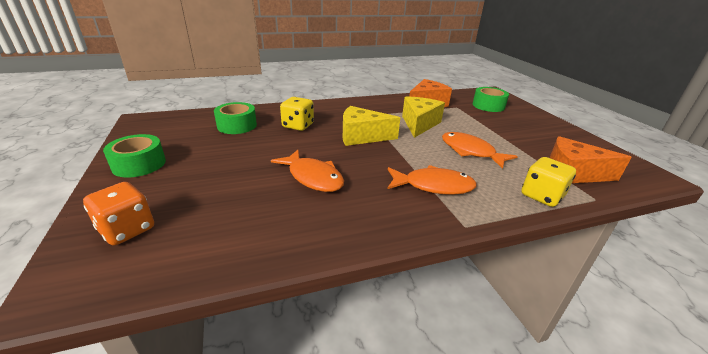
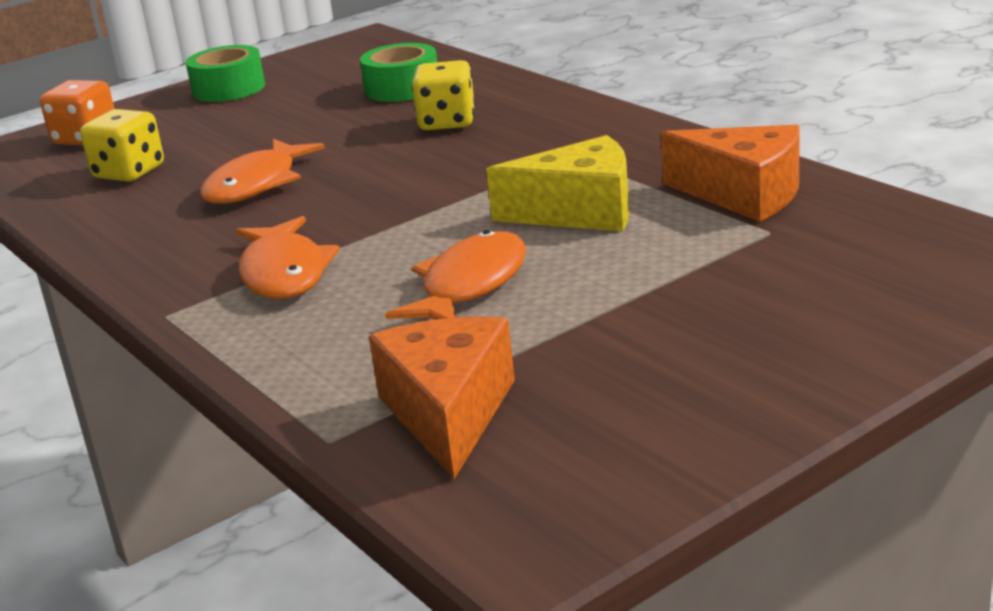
camera: 75 degrees right, 5 degrees down
yellow cheese [343,106,400,146] -> none
green tape [473,87,509,112] -> none
yellow dice [521,157,576,207] -> yellow dice moved to [80,109,164,182]

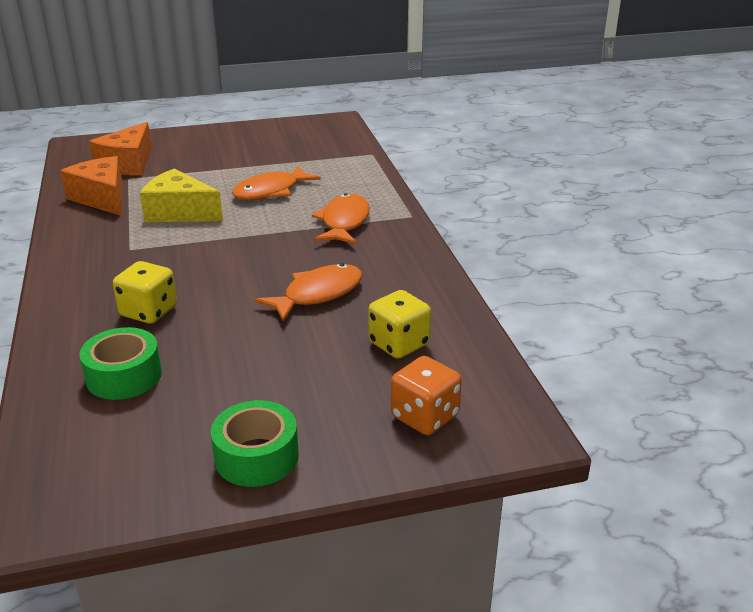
camera: 160 degrees left, 5 degrees up
orange cheese [369,316,515,479] -> orange cheese moved to [89,122,152,175]

